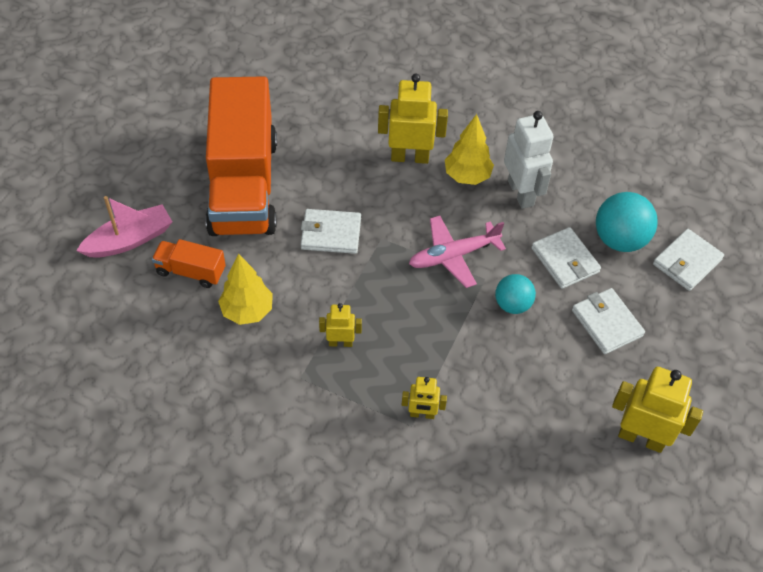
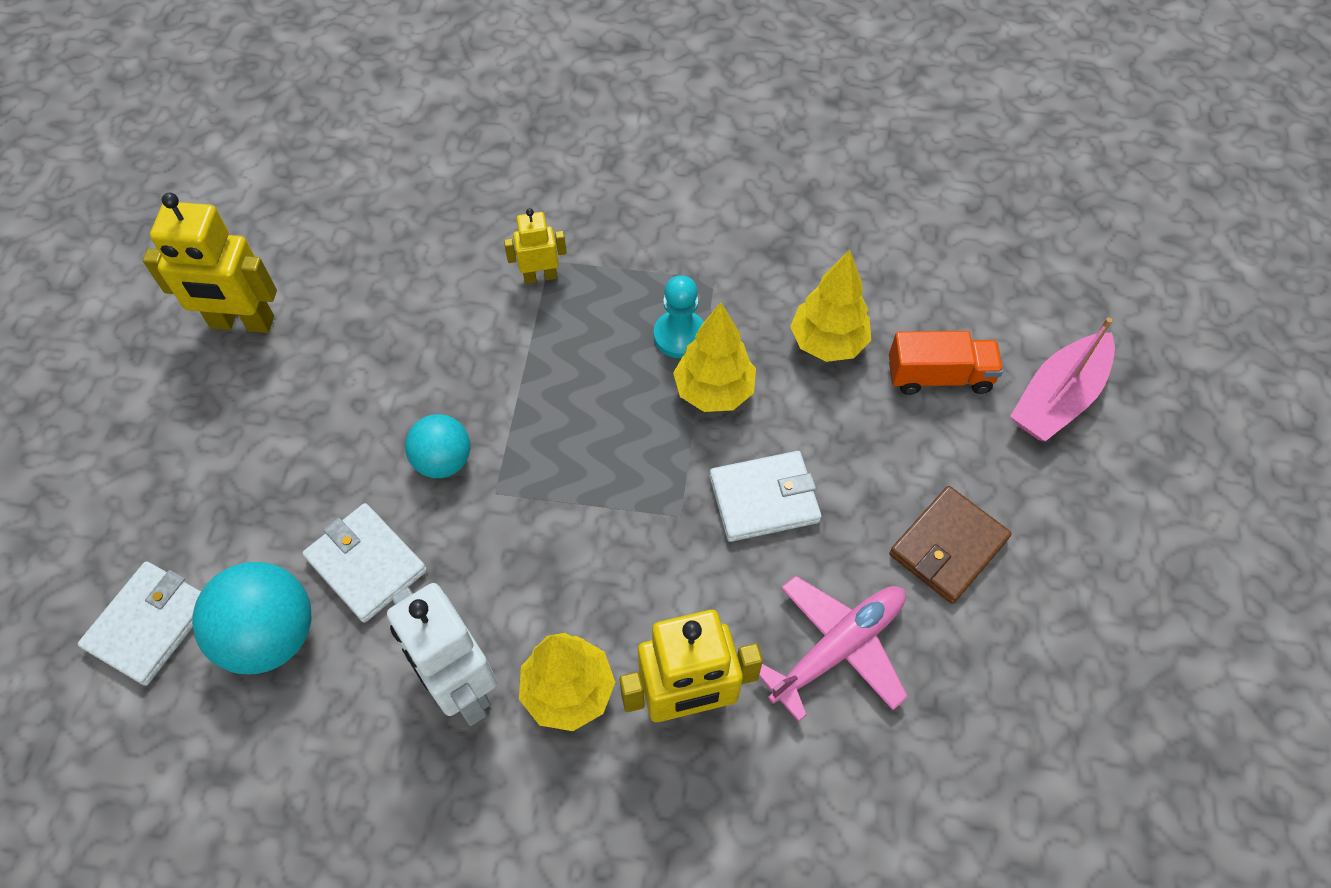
camera: 165 degrees right, 5 degrees up
orange truck [205,76,277,236] -> brown wallet [889,486,1012,604]
yellow robot [319,303,362,347] -> turquoise pawn [654,275,704,358]
pink plane [409,216,506,288] -> pink plane moved to [759,576,908,722]
white wallet [572,288,645,354] -> none
none -> yellow tree [673,302,756,412]

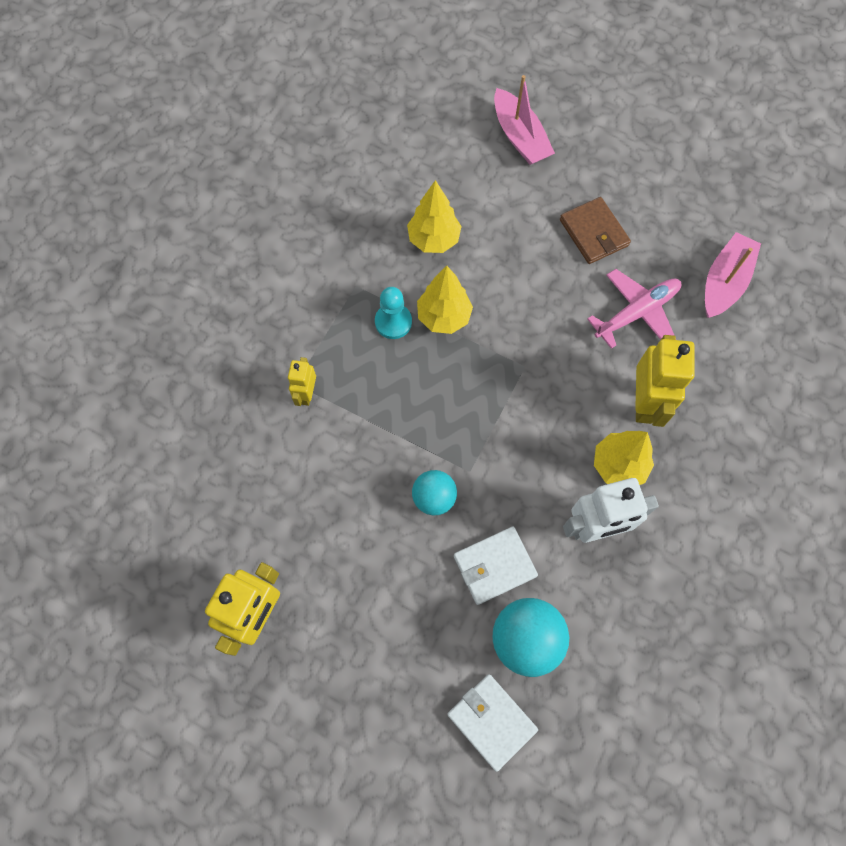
camera: 70 degrees left, 10 degrees up
white wallet [709,451,822,542] -> none
pink plane [759,576,908,722] -> pink plane turned 75 degrees clockwise [587,269,681,349]
orange truck [889,331,1003,395] -> none
none -> pink boat [705,232,761,318]

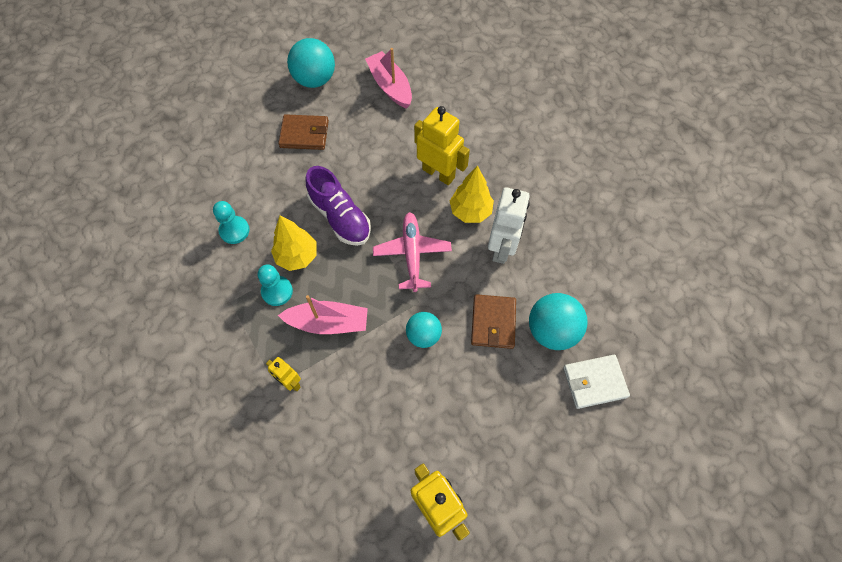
camera: 60 degrees left, 5 degrees down
yellow tree [407,180,462,253] -> turquoise pawn [213,201,250,244]
white wallet [454,527,538,605] -> brown wallet [471,294,516,349]
pink boat [494,75,555,165] -> pink boat moved to [278,295,368,334]
pink plane [587,269,681,349] -> pink plane moved to [373,212,452,292]
none -> turquoise ball [287,38,335,88]
none -> purple shoe [305,166,371,246]

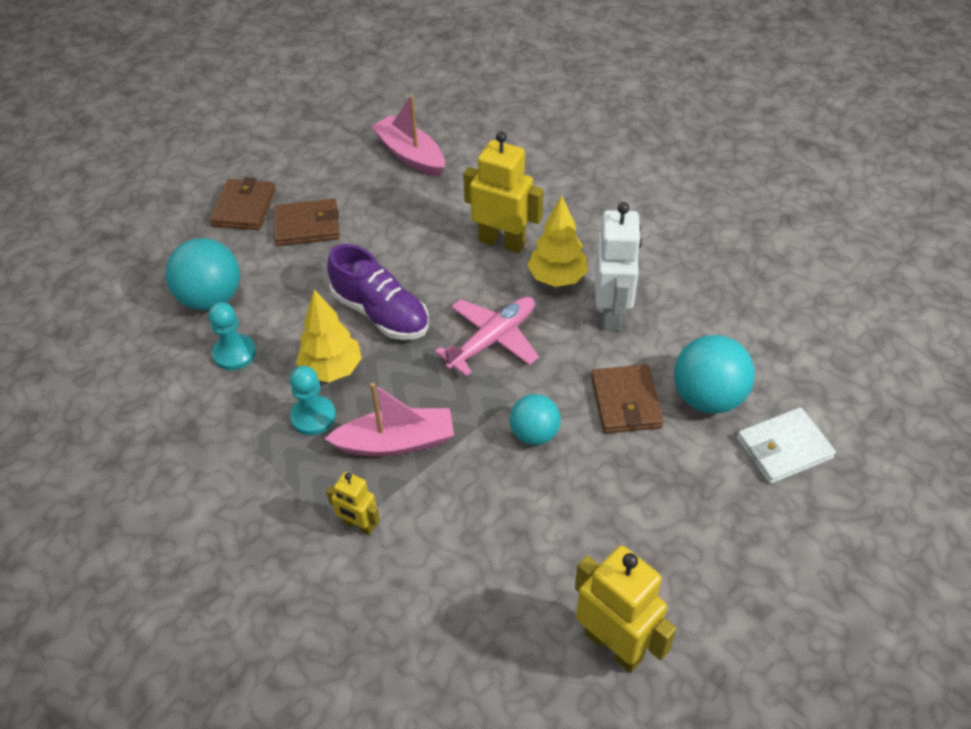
camera: 10 degrees left, 15 degrees down
turquoise ball [287,38,335,88] -> turquoise ball moved to [166,238,240,310]
pink plane [373,212,452,292] -> pink plane turned 60 degrees clockwise [435,297,539,376]
none -> brown wallet [210,177,275,230]

